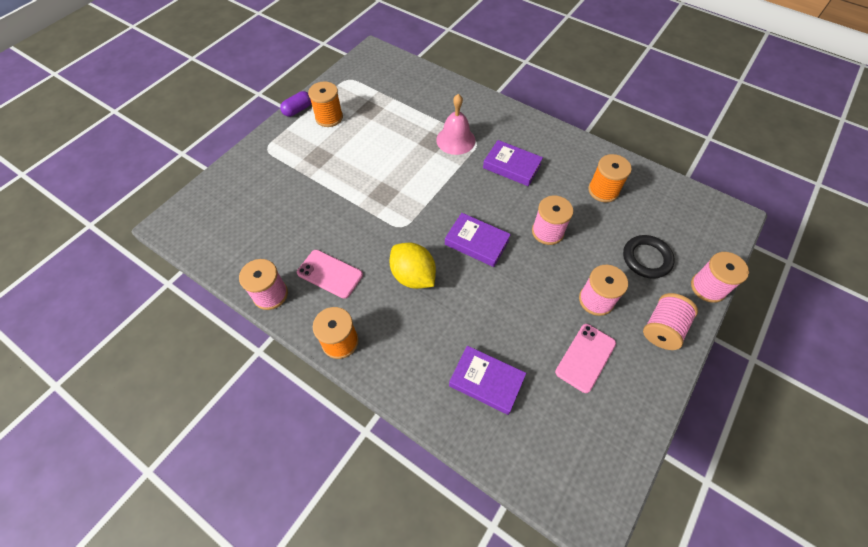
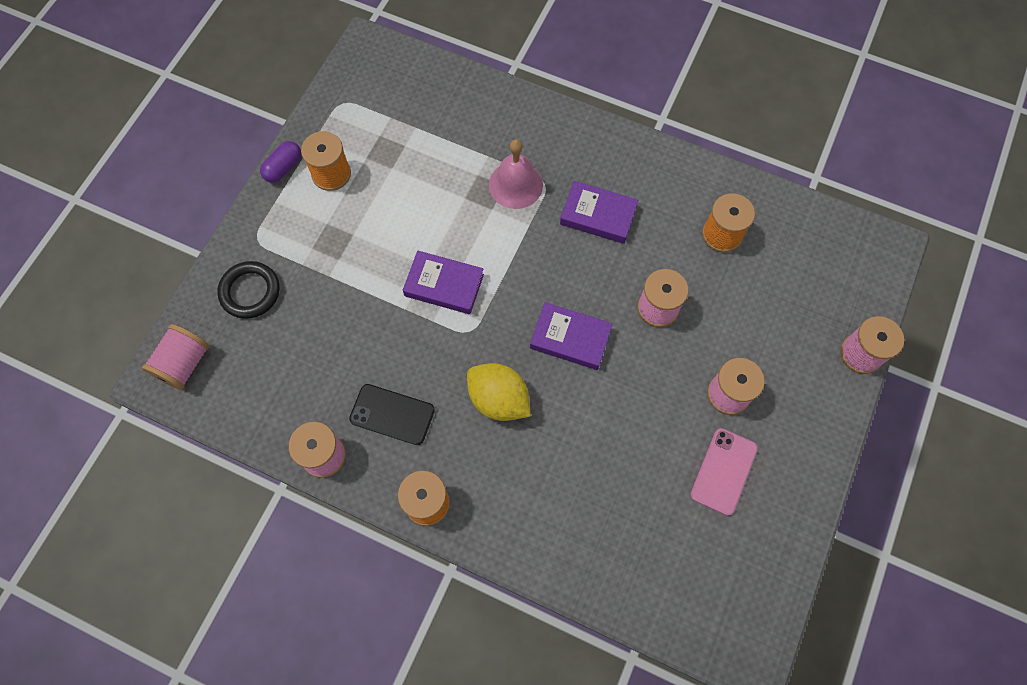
camera: 10 degrees left, 10 degrees up
pink phone [297,250,363,299] -> black phone [349,384,435,445]
purple book [449,346,526,415] -> purple book moved to [403,251,484,314]
black ring [623,235,675,279] -> black ring moved to [217,261,280,319]
pink spool [643,293,698,350] -> pink spool moved to [142,324,210,390]

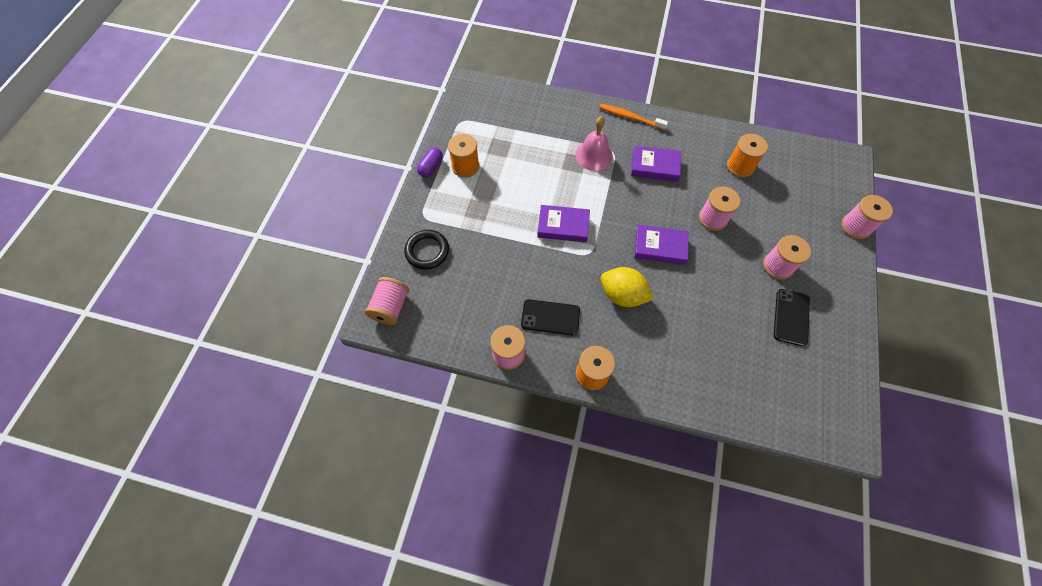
camera: 10 degrees left, 5 degrees down
pink phone [690,428,758,516] -> black phone [774,289,810,346]
none -> orange toothbrush [599,104,668,130]

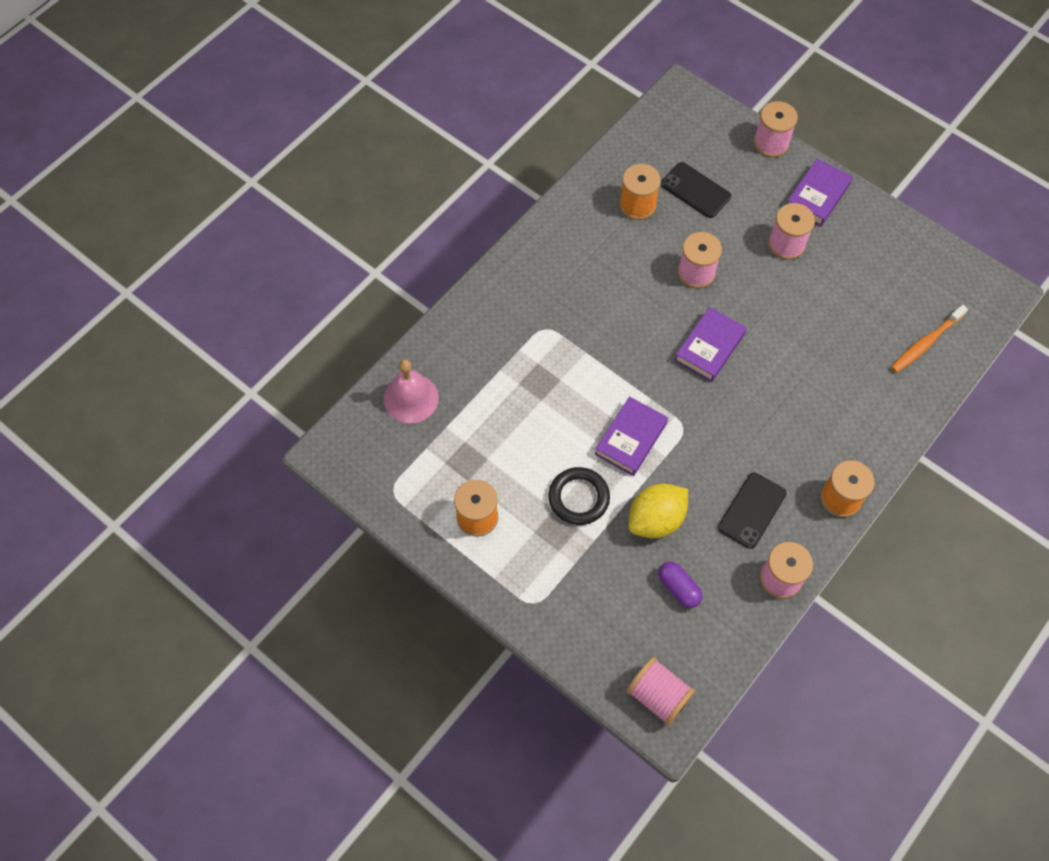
camera: 65 degrees left, 0 degrees up
black ring [404,230,449,270] -> black ring moved to [548,467,610,525]
purple capsule [417,148,443,177] -> purple capsule moved to [658,562,702,608]
pink bell [575,116,613,171] -> pink bell moved to [384,359,439,423]
orange toothbrush [599,104,668,130] -> orange toothbrush moved to [891,305,968,373]
yellow lemon [601,267,653,307] -> yellow lemon moved to [629,483,688,538]
purple book [631,146,681,182] -> purple book moved to [788,159,853,226]
black phone [774,289,810,346] -> black phone moved to [661,162,731,218]

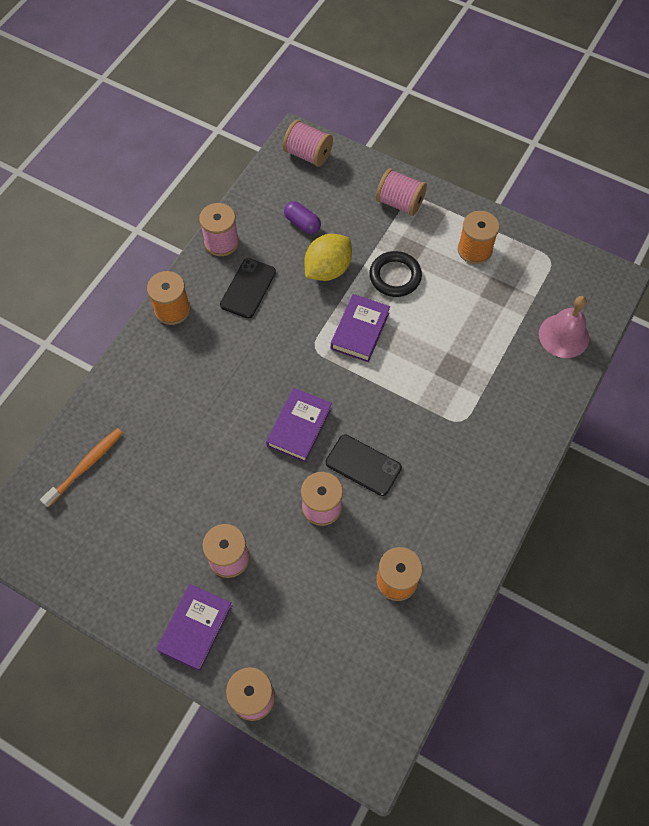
camera: 170 degrees right, 0 degrees up
black phone [661,162,731,218] -> black phone moved to [326,435,402,496]
none -> pink spool [376,168,427,216]

